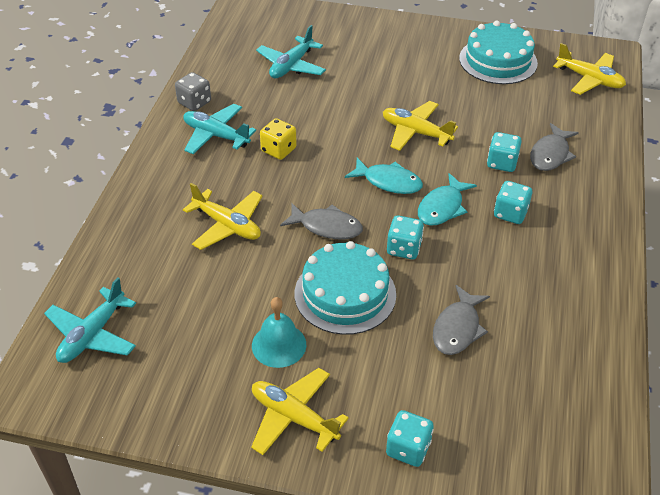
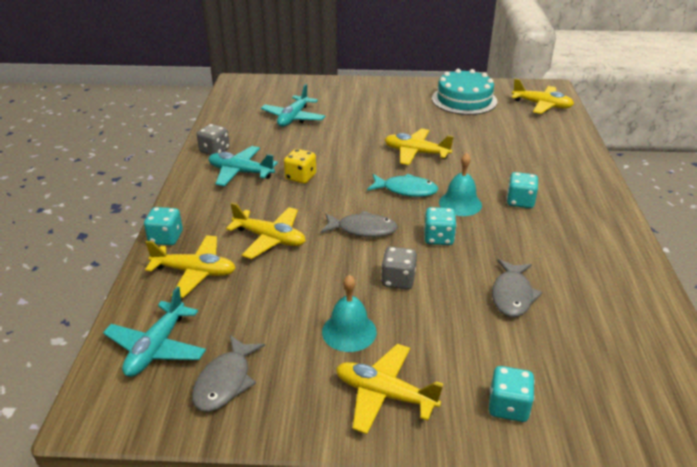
camera: 10 degrees left, 10 degrees down
turquoise cake [295,241,396,335] -> grey dice [381,247,417,290]
turquoise fish [418,173,477,226] -> turquoise bell [439,153,482,216]
turquoise dice [487,132,522,172] -> turquoise dice moved to [144,207,183,245]
grey fish [530,123,579,171] -> grey fish moved to [192,335,265,412]
none -> yellow plane [145,235,236,298]

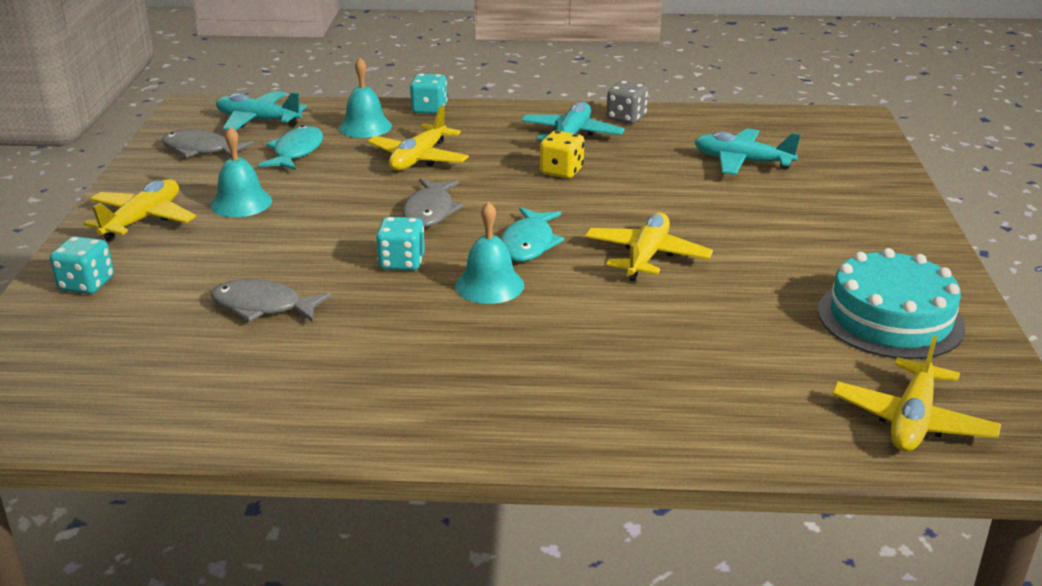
camera: 90 degrees right, 5 degrees down
yellow plane [145,235,236,298] -> turquoise bell [339,58,392,138]
grey dice [381,247,417,290] -> none
turquoise dice [507,172,538,208] -> none
none -> turquoise fish [258,125,323,170]

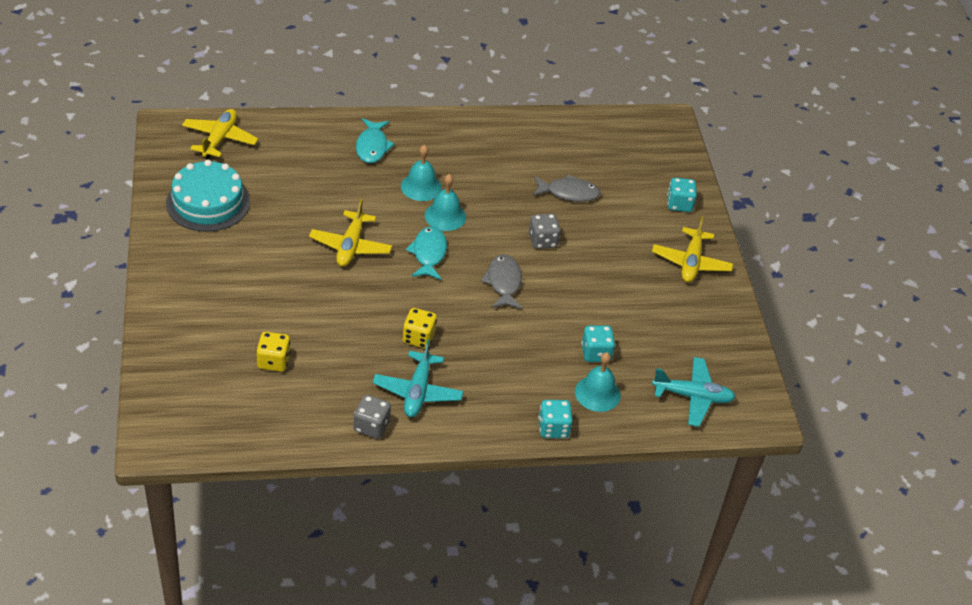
camera: 165 degrees right, 15 degrees up
grey fish [162,129,254,157] -> none
turquoise bell [210,127,272,217] -> turquoise bell moved to [401,145,442,201]
turquoise fish [258,125,323,170] -> turquoise fish moved to [356,118,395,163]
yellow plane [368,105,469,171] -> none
turquoise dice [376,217,425,271] -> turquoise dice moved to [581,325,615,362]
turquoise plane [695,128,801,175] -> yellow dice [256,332,291,372]
none -> grey dice [529,214,561,249]

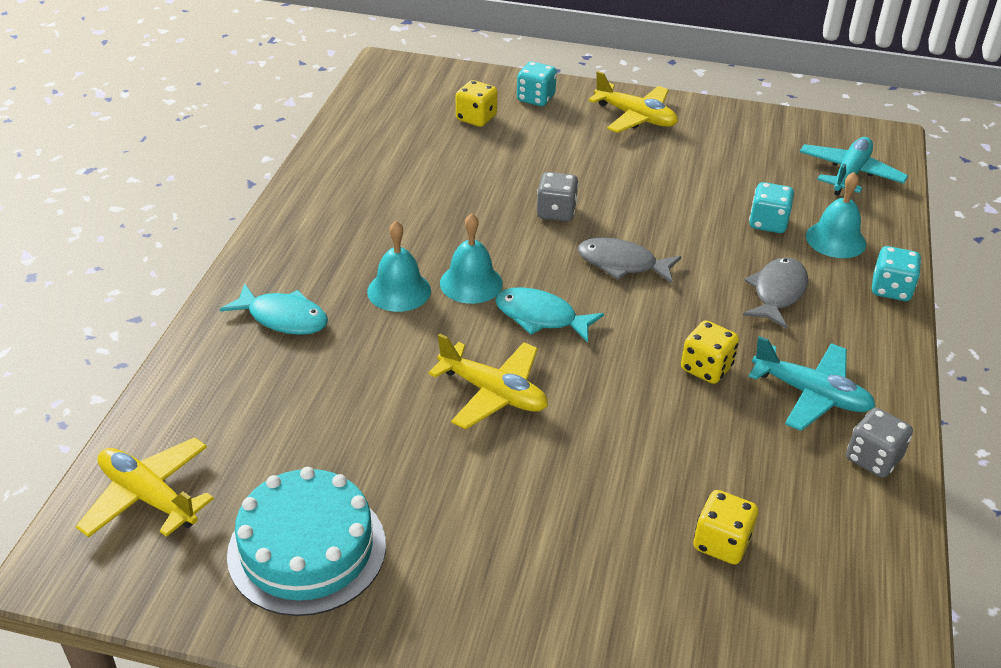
camera: 65 degrees left, 5 degrees down
grey fish [533,174,601,202] -> grey fish moved to [743,257,808,329]
none -> yellow dice [456,80,498,127]

